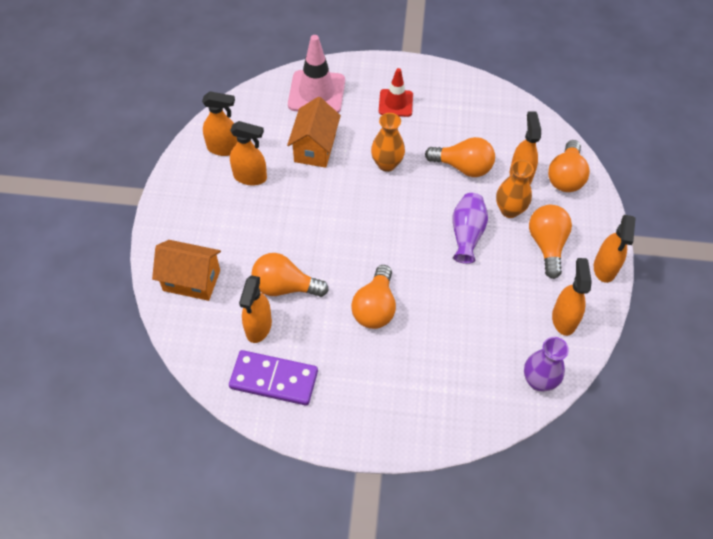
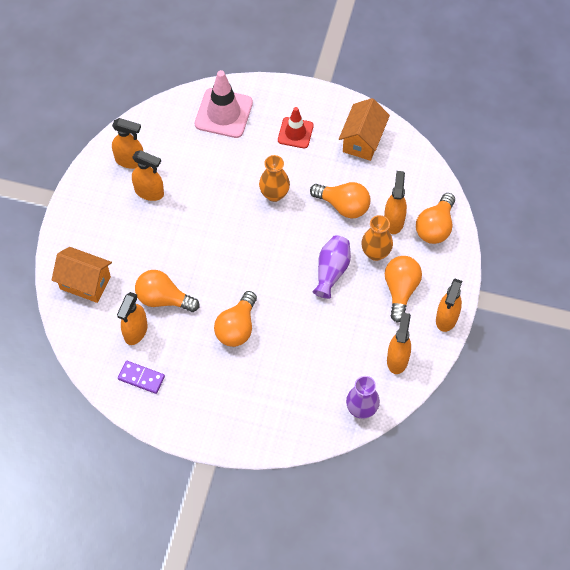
camera: 10 degrees right, 5 degrees up
purple domino [229,350,318,406] -> purple domino [118,361,165,394], size x0.63
orange house [287,97,341,168] -> orange house moved to [339,98,390,161]

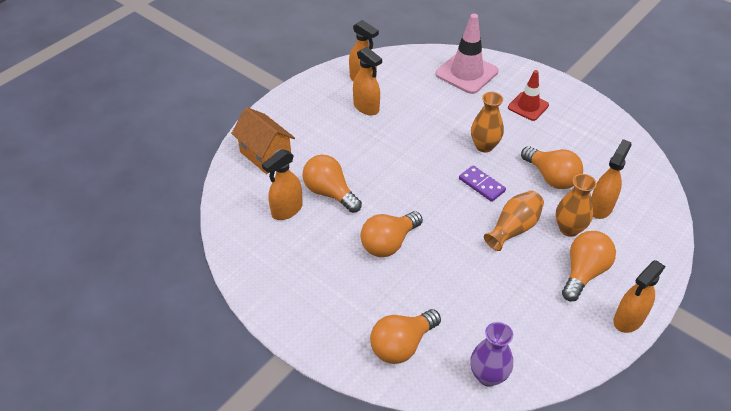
camera: 25 degrees right, 15 degrees down
purple domino [118,361,165,394] -> purple domino moved to [459,166,506,202]
purple vase [312,235,351,299] -> orange vase [484,191,544,251]
orange house [339,98,390,161] -> none
orange spray bottle [387,312,411,374] -> none
orange light bulb [416,193,455,244] -> orange light bulb moved to [370,309,441,364]

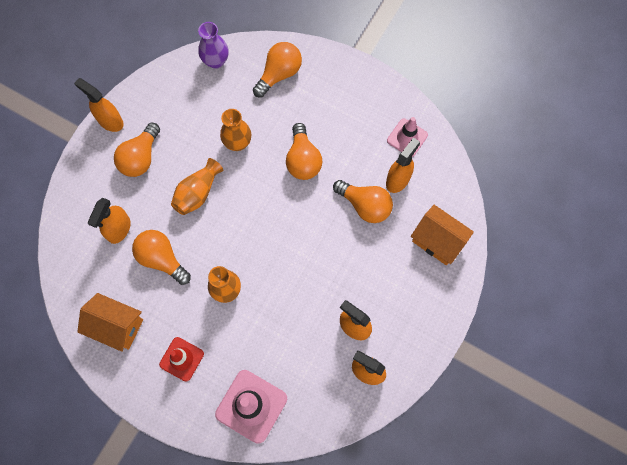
camera: 170 degrees right, 25 degrees up
orange light bulb [360,211,423,257] -> orange light bulb turned 135 degrees clockwise [286,123,322,180]
purple domino [459,166,506,202] -> none
orange vase [556,174,597,237] -> orange vase moved to [220,109,251,151]
orange spray bottle [614,260,666,333] -> orange spray bottle turned 90 degrees counterclockwise [74,78,124,132]
none -> orange house [77,293,143,352]
none -> pink traffic cone [387,117,428,157]

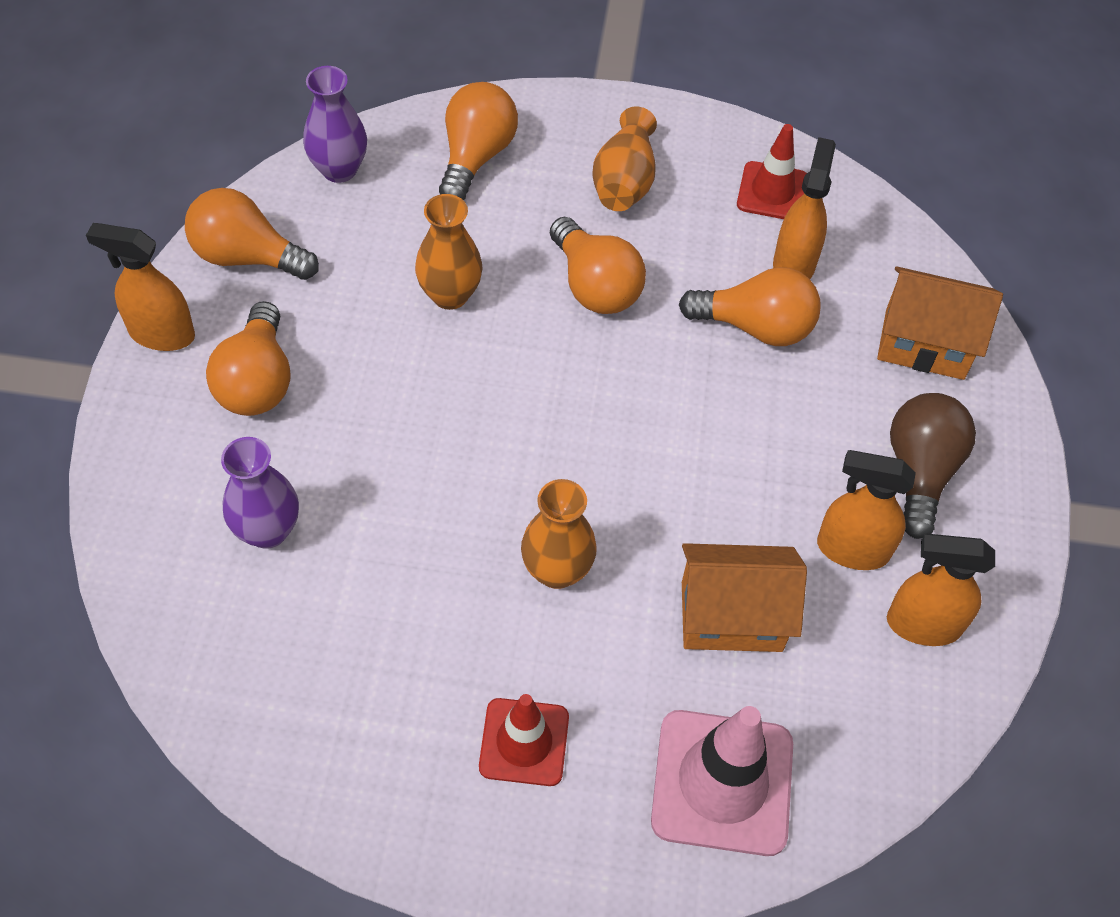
camera: 25 degrees left, 15 degrees down
orange house [77,293,143,352] -> orange house moved to [682,543,807,652]
orange spray bottle [88,198,131,244] -> purple vase [221,437,299,549]
orange light bulb [132,230,191,285] -> orange light bulb moved to [185,188,319,280]
orange vase [171,158,223,215] -> orange vase moved to [592,107,657,211]
pink traffic cone [387,117,428,157] -> red traffic cone [737,124,807,219]
none -> brown light bulb [890,393,976,539]

